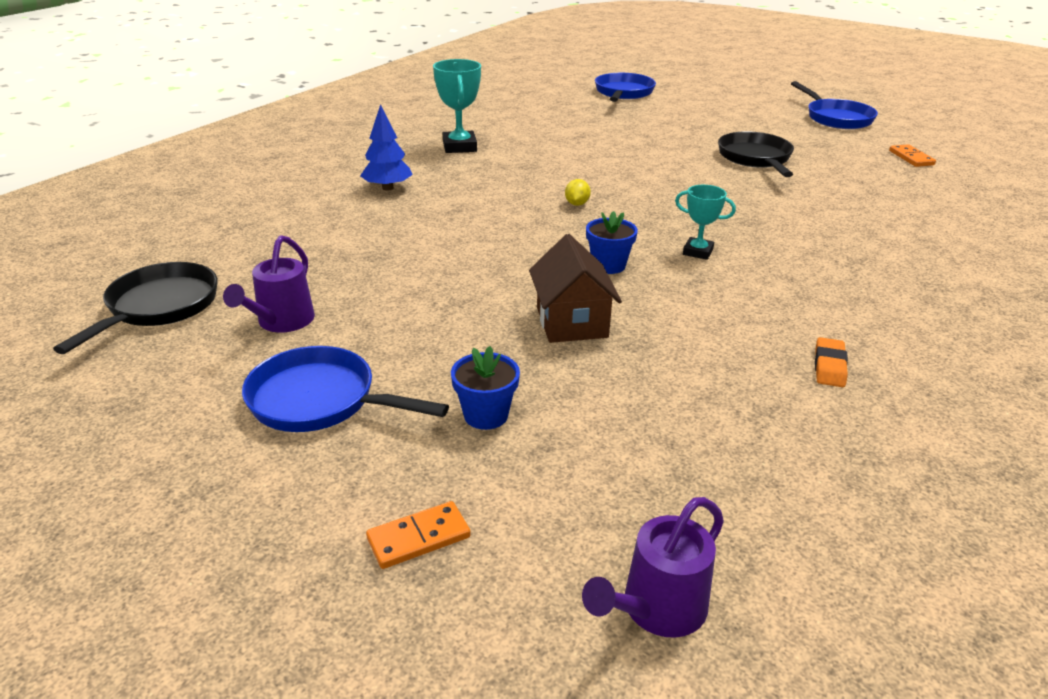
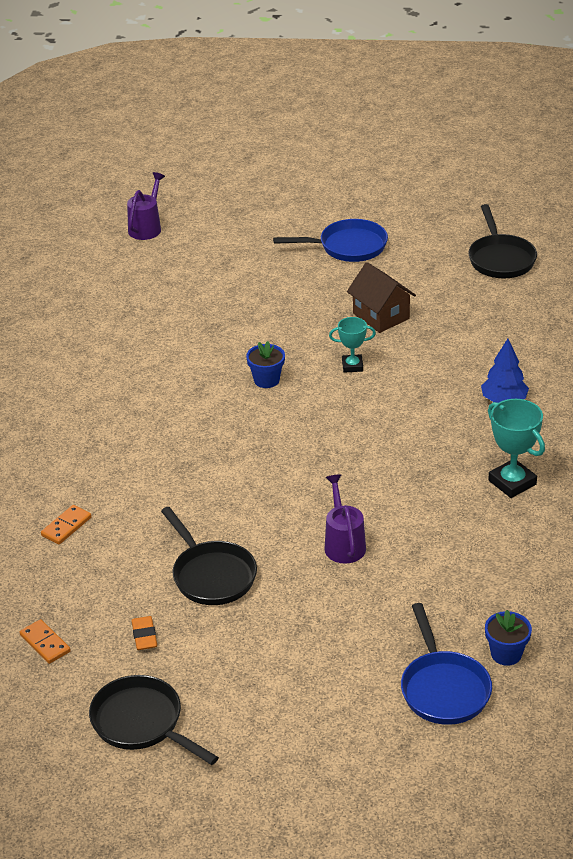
camera: 155 degrees right, 5 degrees up
purple watering can [223,235,315,333] -> purple watering can moved to [324,474,366,564]
orange domino [366,501,471,569] -> orange domino moved to [41,505,92,545]
blue flower pot [451,346,520,430] -> blue flower pot moved to [485,610,532,666]
brown house [529,234,622,343] -> brown house moved to [347,262,416,333]
yellow lemon [565,179,591,206] -> none
turquoise trophy [675,185,736,260] -> turquoise trophy moved to [329,317,376,373]
blue pan [791,81,878,129] -> black pan [89,675,219,765]
orange eraser [815,337,848,387] -> orange eraser moved to [132,616,157,650]

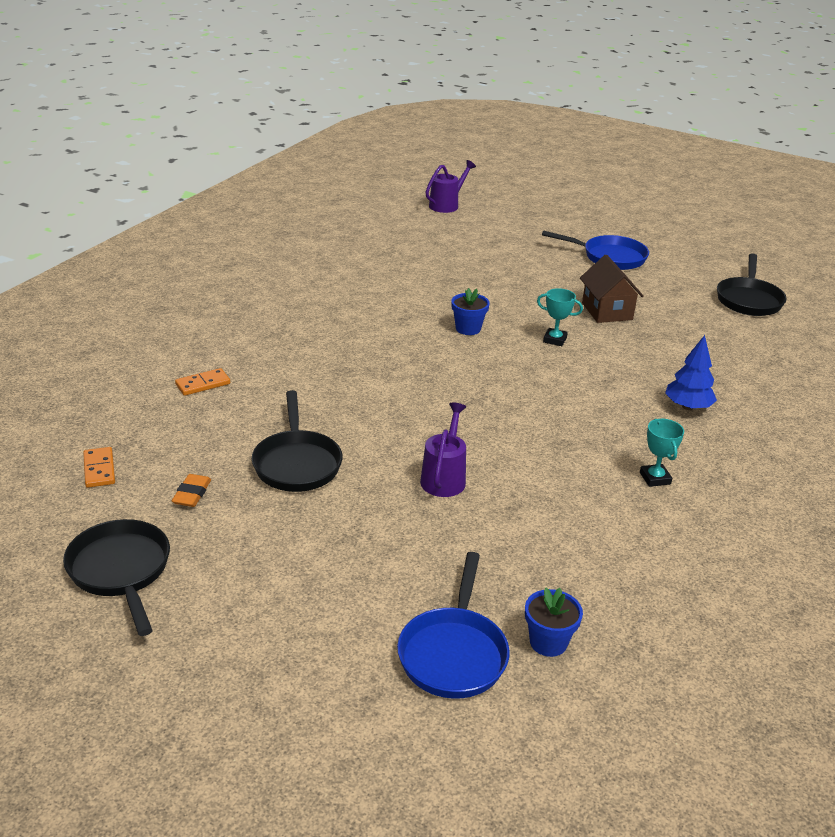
camera: 20 degrees right, 5 degrees down
turquoise trophy [488,399,545,498] -> turquoise trophy [640,419,684,487], size x0.62

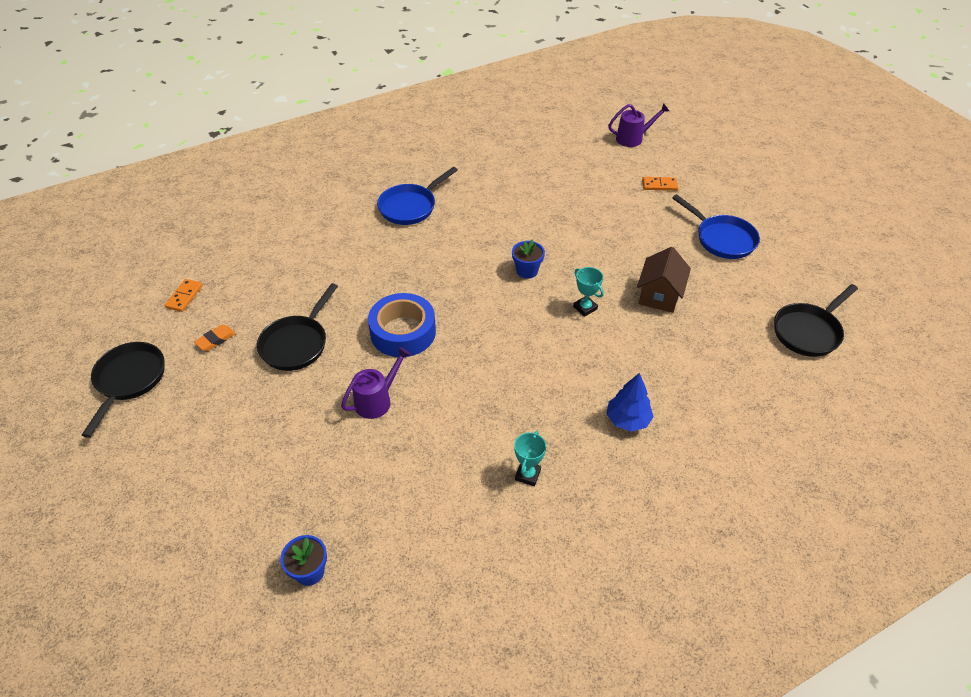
camera: 35 degrees right, 15 degrees up
orange domino [175,368,230,396] -> orange domino moved to [642,177,678,191]
blue pan [397,552,510,699] -> blue pan moved to [377,167,458,225]
none -> blue tape [368,293,436,357]

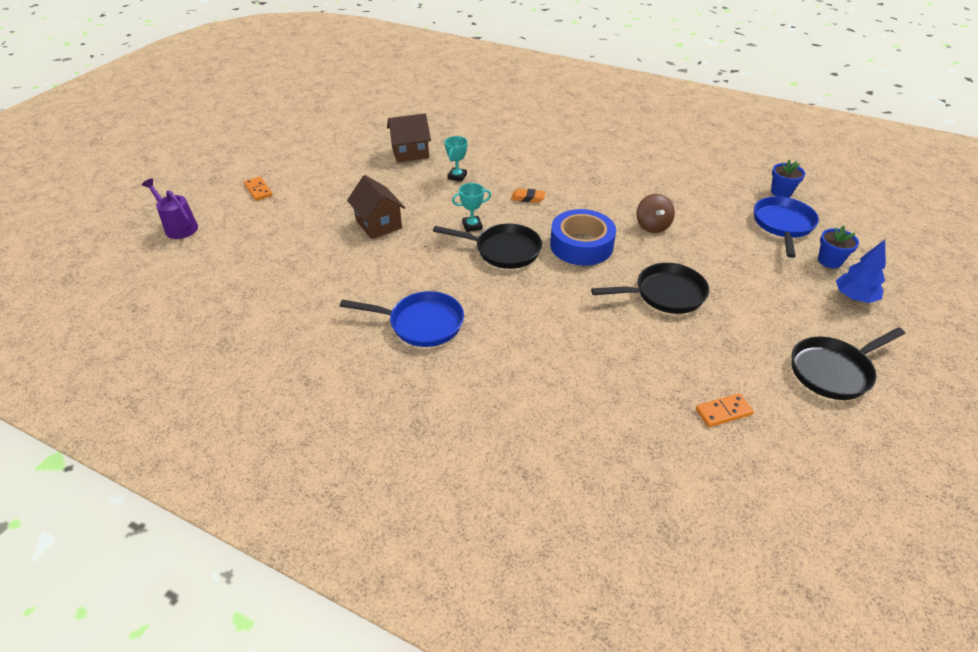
camera: 125 degrees left, 5 degrees down
orange eraser [194,325,236,351] -> orange eraser moved to [511,189,545,203]
purple watering can [341,347,411,419] -> brown spinning top [636,194,675,233]
blue flower pot [512,239,545,279] -> blue flower pot moved to [818,226,859,268]
turquoise trophy [514,431,546,486] -> turquoise trophy moved to [452,183,491,232]
blue tree [607,373,654,432] -> blue tree moved to [836,240,886,303]
blue pan [672,194,760,259] -> blue pan moved to [754,196,819,258]
black pan [774,284,858,357] -> black pan moved to [433,224,542,269]
none -> brown house [347,175,405,239]

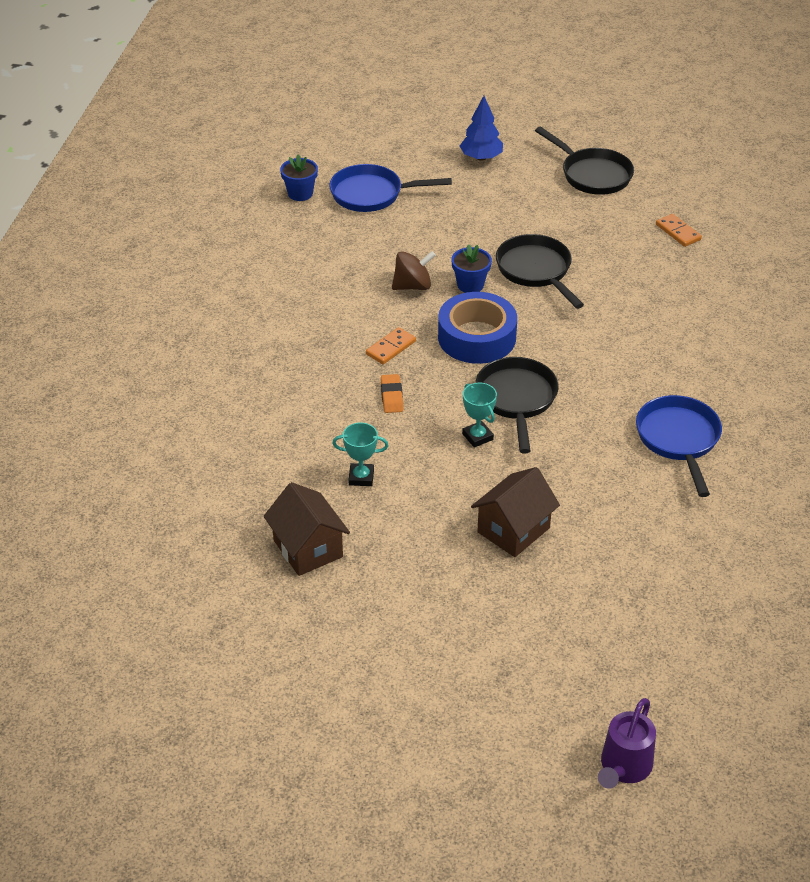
camera: 105 degrees left, 0 degrees up
orange domino [244,177,273,201] -> orange domino moved to [366,327,416,364]
blue flower pot [818,226,859,268] -> blue flower pot moved to [451,244,492,293]

